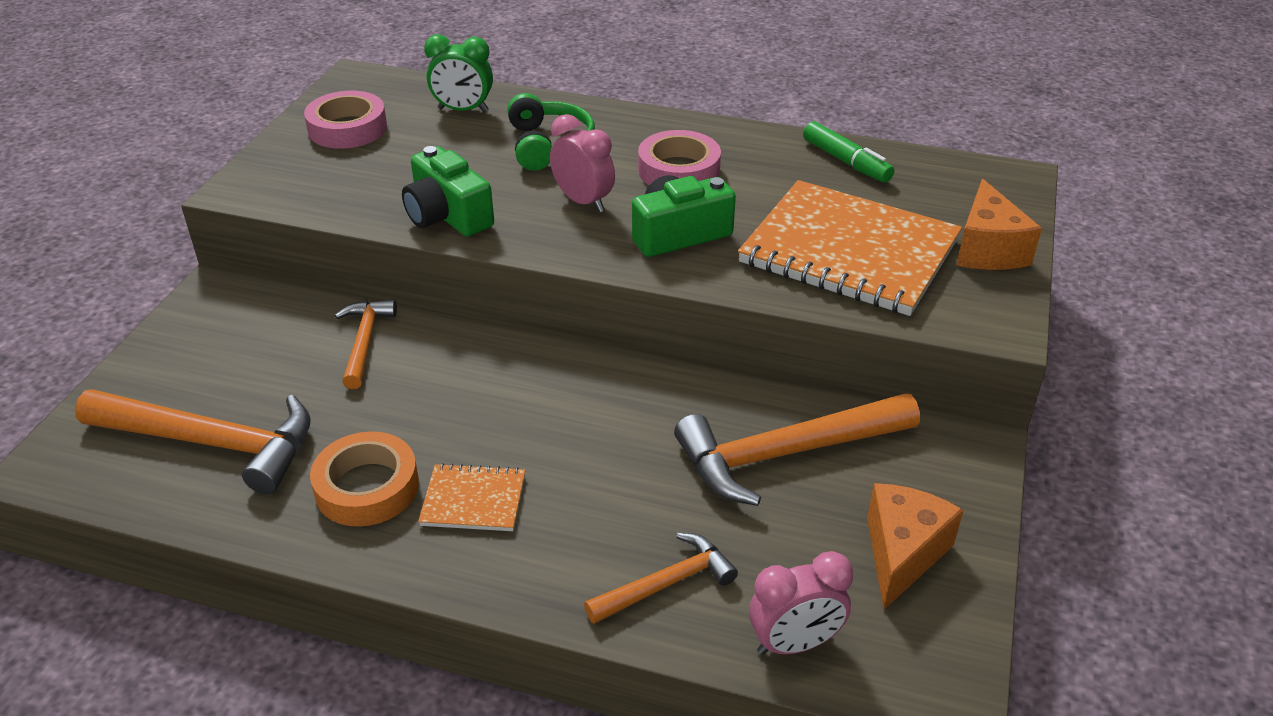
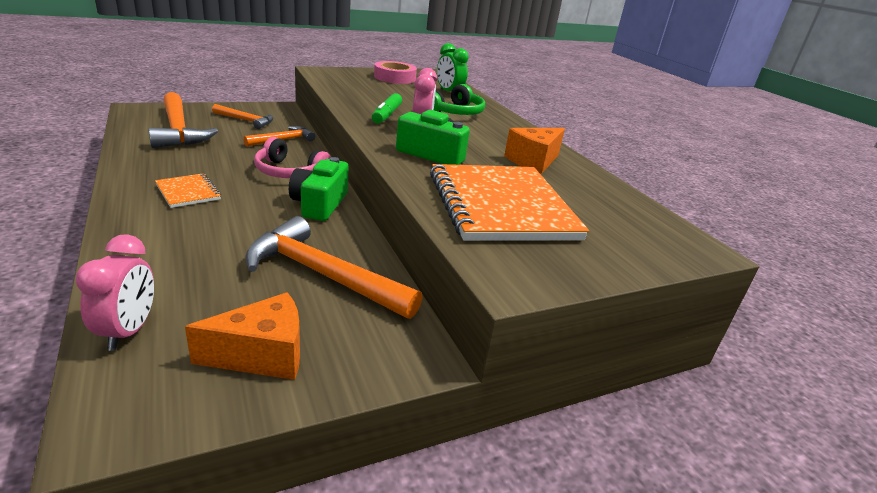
camera: 45 degrees right, 10 degrees down
orange tape [310,431,419,527] -> none
green camera [402,146,494,237] -> green camera moved to [289,157,349,221]
orange hammer [584,533,738,624] -> orange hammer moved to [212,104,273,129]
pink tape [638,130,721,185] -> none
pink clock [749,551,853,655] -> pink clock turned 120 degrees counterclockwise [75,234,154,351]
green marker [803,121,894,183] -> green marker moved to [372,93,402,124]
orange cheese [956,179,1042,270] -> orange cheese moved to [504,128,565,174]
none -> pink headphones [254,137,331,178]

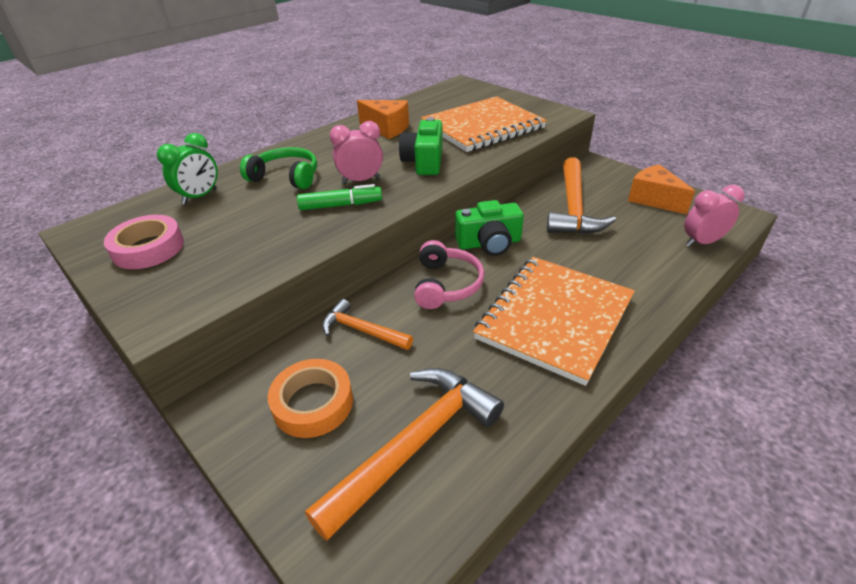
camera: 105 degrees left, 10 degrees up
orange notebook [155,173,221,208] -> orange notebook [473,257,635,386], size x2.20
orange hammer [212,104,273,129] -> orange tape [267,359,353,438]

